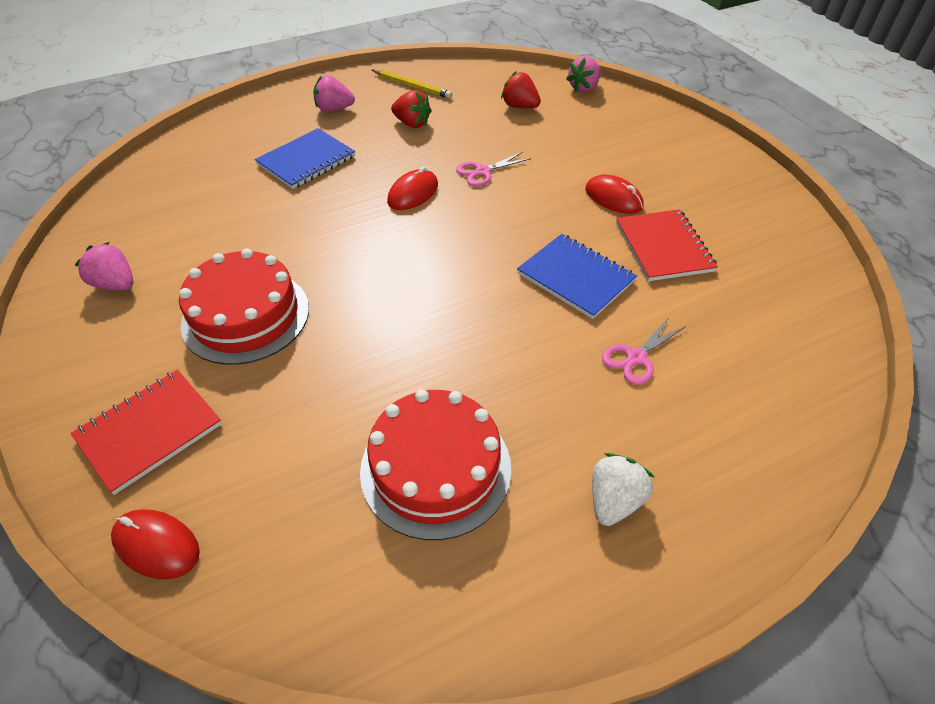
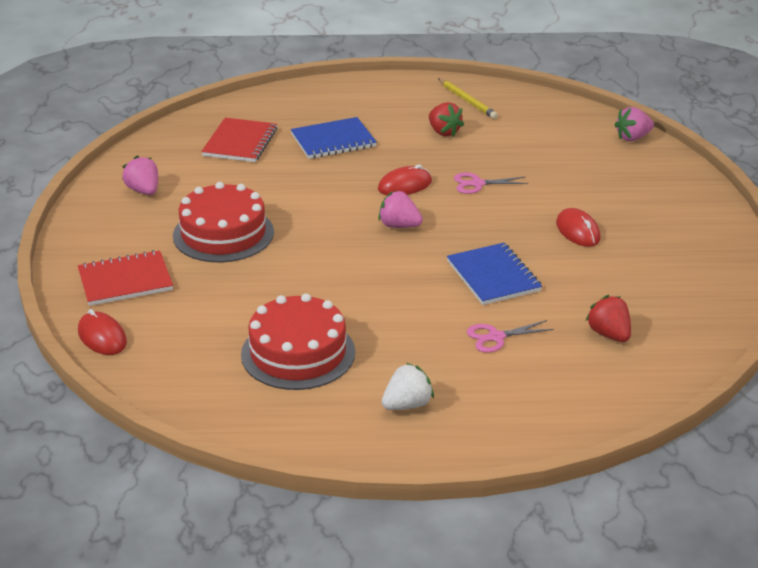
camera: 25 degrees right, 15 degrees down
pink strawberry [313,75,355,112] -> pink strawberry moved to [378,191,423,228]
red strawberry [501,71,541,108] -> red strawberry moved to [586,295,631,342]
red notebook [616,209,718,281] -> red notebook moved to [201,118,277,162]

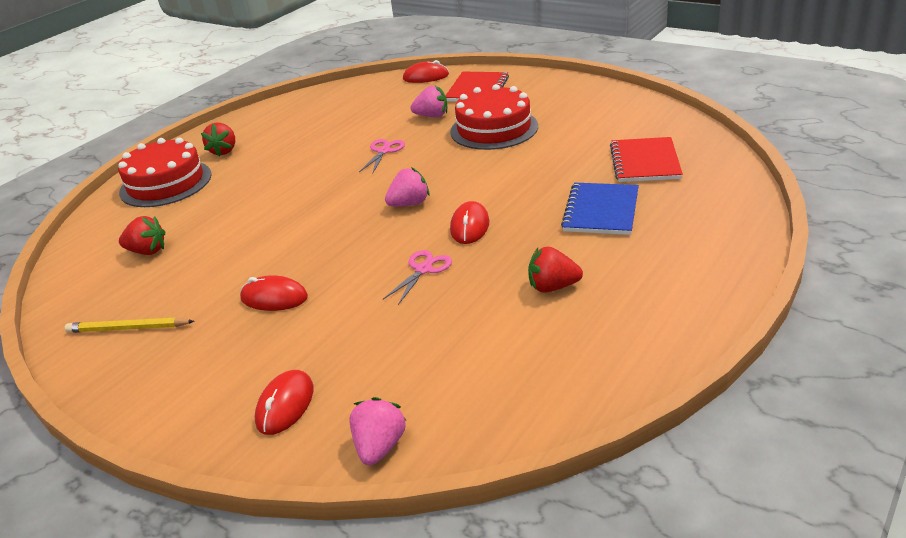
camera: 130 degrees right, 0 degrees up
pink strawberry [122,155,158,195] -> pink strawberry moved to [410,86,447,118]
red notebook [201,118,277,162] -> red notebook turned 45 degrees clockwise [610,137,683,182]
red cake [241,293,355,390] -> red cake moved to [118,138,212,207]
white strawberry [382,363,434,410] -> red strawberry [201,122,235,157]
yellow pencil [438,79,498,119] -> yellow pencil moved to [65,317,194,333]
blue notebook [447,243,542,305] -> none
pink scissors [467,320,554,353] -> pink scissors moved to [359,139,405,174]
none -> red mouse [255,370,314,435]

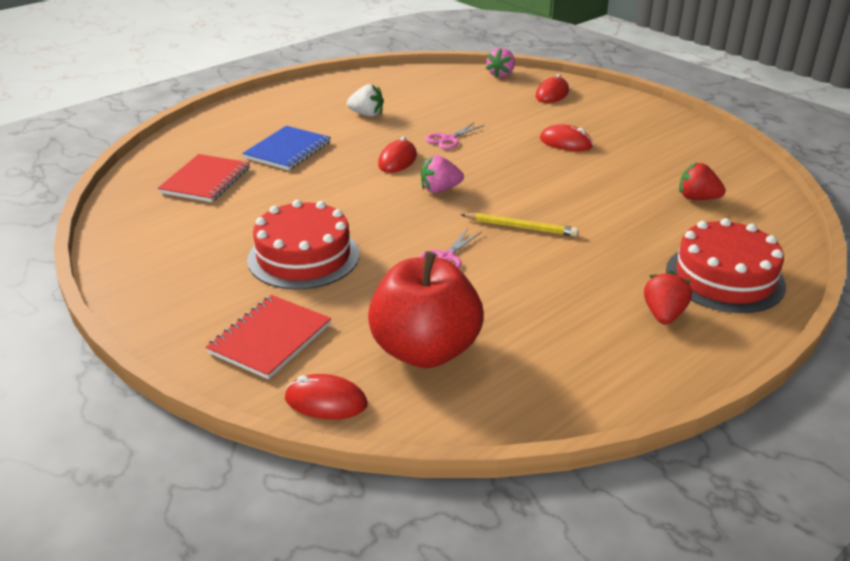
camera: 170 degrees left, 0 degrees up
yellow pencil [65,317,194,333] -> yellow pencil moved to [460,213,578,237]
pink strawberry [410,86,447,118] -> none
red strawberry [528,246,583,293] -> white strawberry [347,84,384,117]
none -> red apple [368,251,483,368]

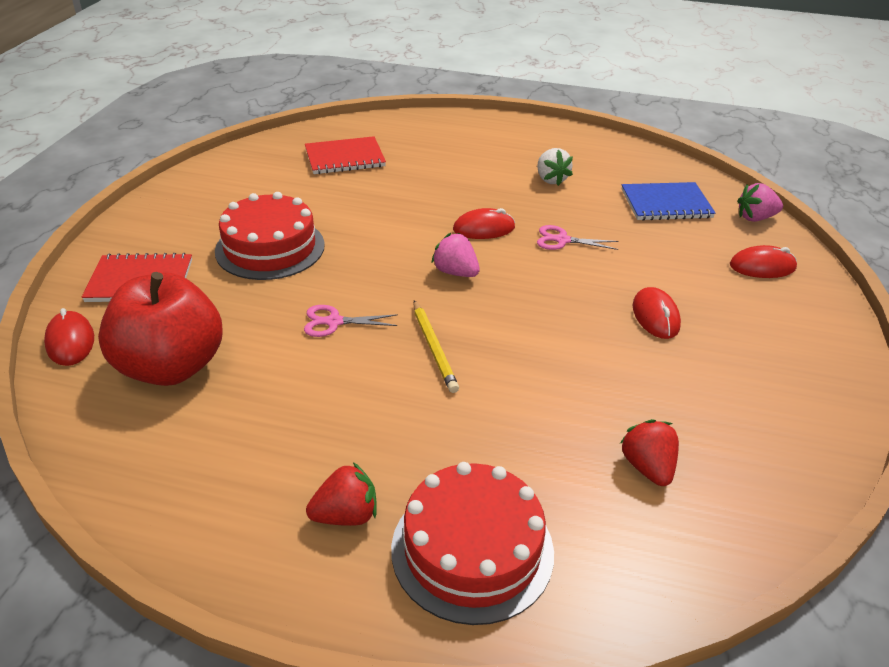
camera: 55 degrees right, 5 degrees up
blue notebook [242,126,331,170] -> blue notebook moved to [622,182,716,221]

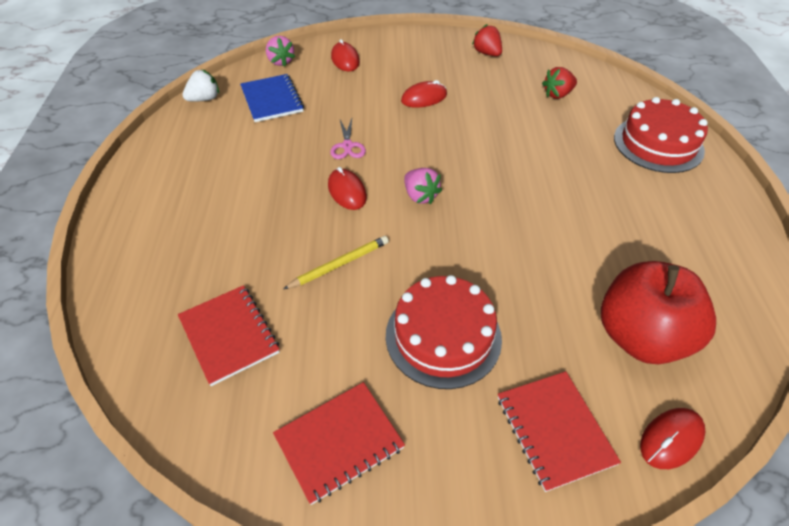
camera: 105 degrees left, 10 degrees up
pink scissors [304,305,398,337] -> none
red strawberry [306,462,377,526] -> red strawberry moved to [472,24,502,56]
yellow pencil [413,300,459,393] -> yellow pencil moved to [283,236,389,289]
pink strawberry [431,233,480,277] -> pink strawberry turned 60 degrees counterclockwise [404,168,442,204]
white strawberry [537,148,573,186] -> white strawberry moved to [182,69,219,101]
none -> red notebook [273,382,405,505]

